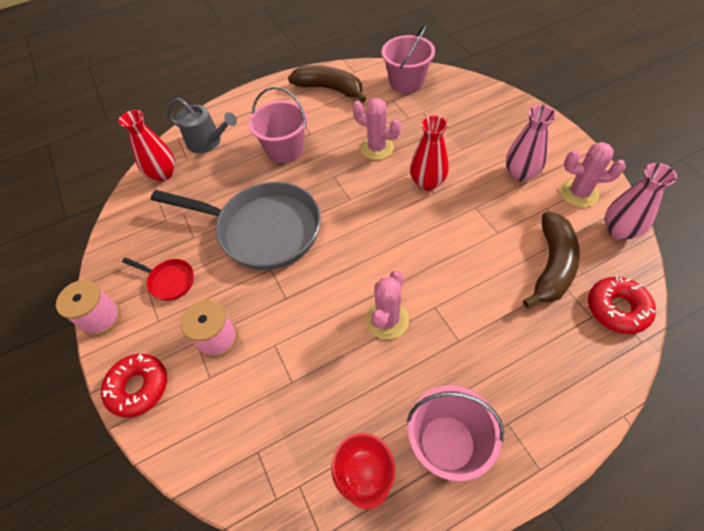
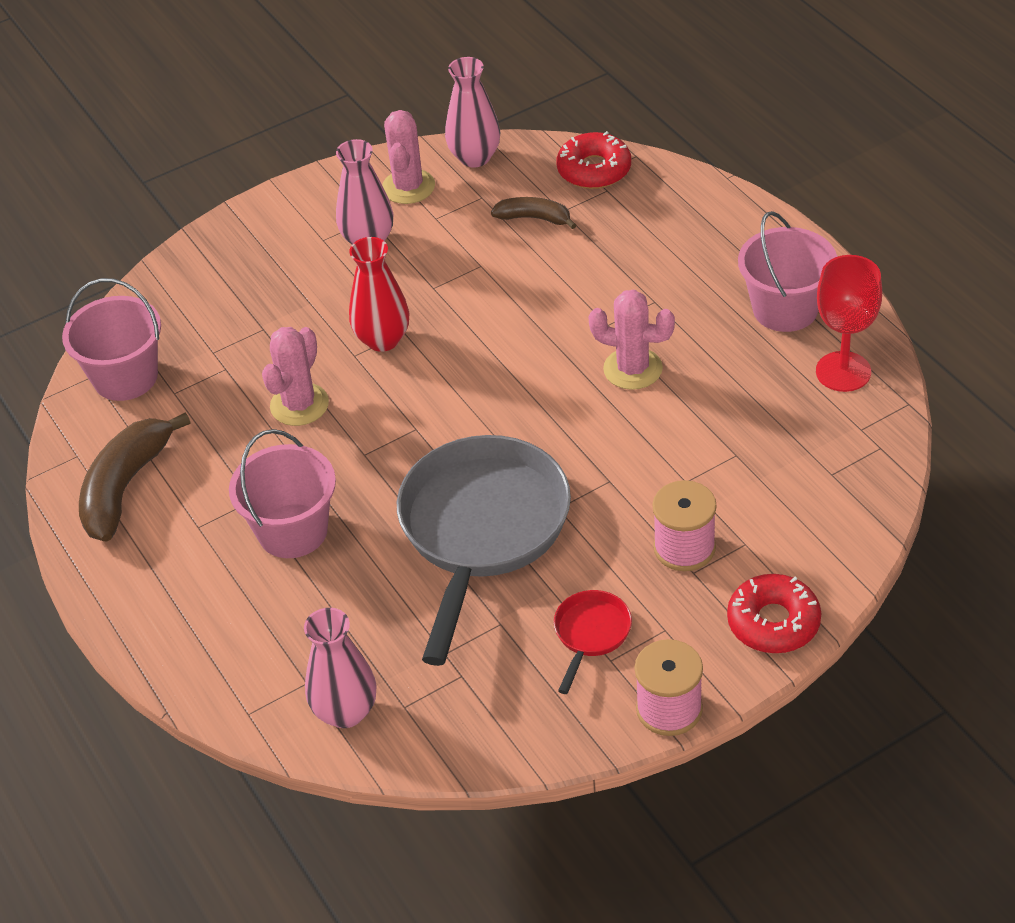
camera: 95 degrees left, 10 degrees down
red vase [119,110,175,181] -> pink vase [304,608,377,728]
grey watering can [167,97,237,153] -> none
brown banana [523,212,580,308] -> brown banana [491,197,576,229], size x0.57

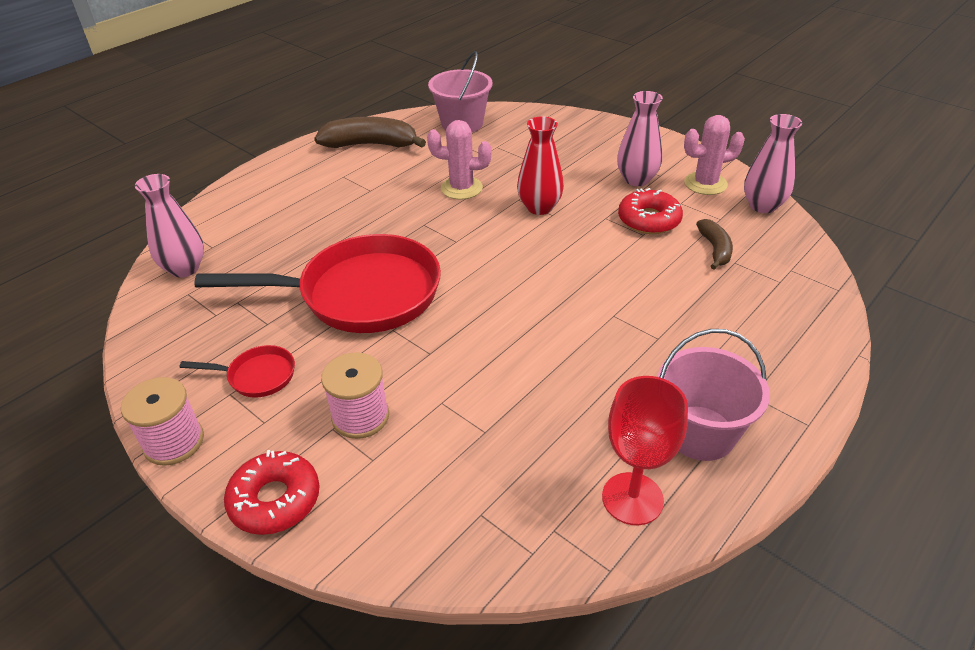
camera: 70 degrees right, 5 degrees down
pink bucket [229,429,336,558] -> none
grey pan [397,435,571,666] -> red pan [194,234,441,333]
red donut [556,131,631,189] -> red donut moved to [618,188,683,234]
pink cactus [589,290,675,390] -> none

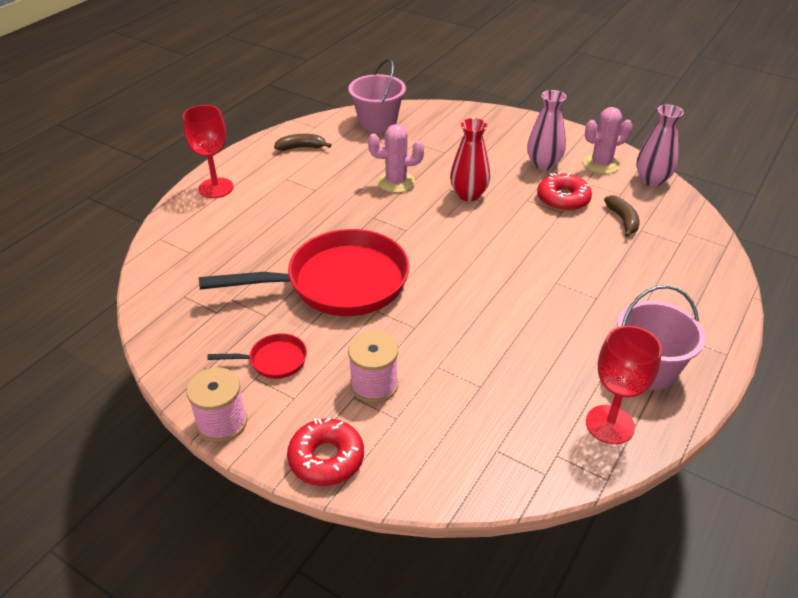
camera: 10 degrees left, 0 degrees up
pink vase [135,174,204,278] -> none
brown banana [314,117,426,148] -> brown banana [274,134,331,151], size x0.57
none -> red goblet [183,105,233,198]

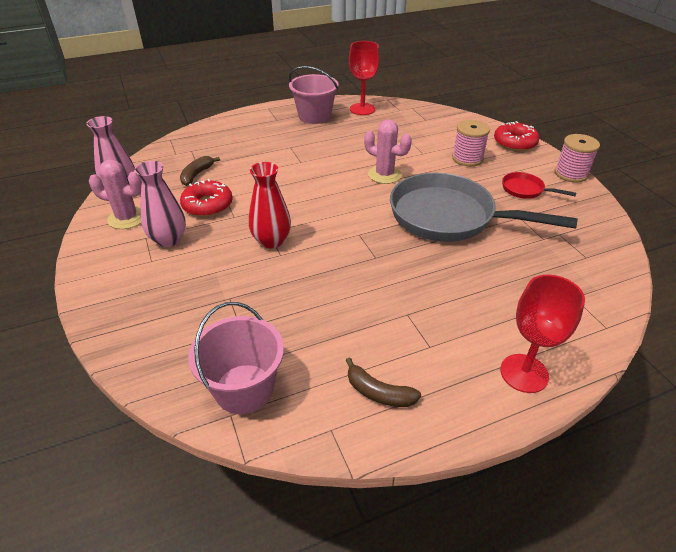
camera: 145 degrees left, 0 degrees up
red pan [199,229,409,316] -> grey pan [390,173,578,242]
pink cactus [368,124,424,193] -> pink cactus moved to [364,119,412,184]

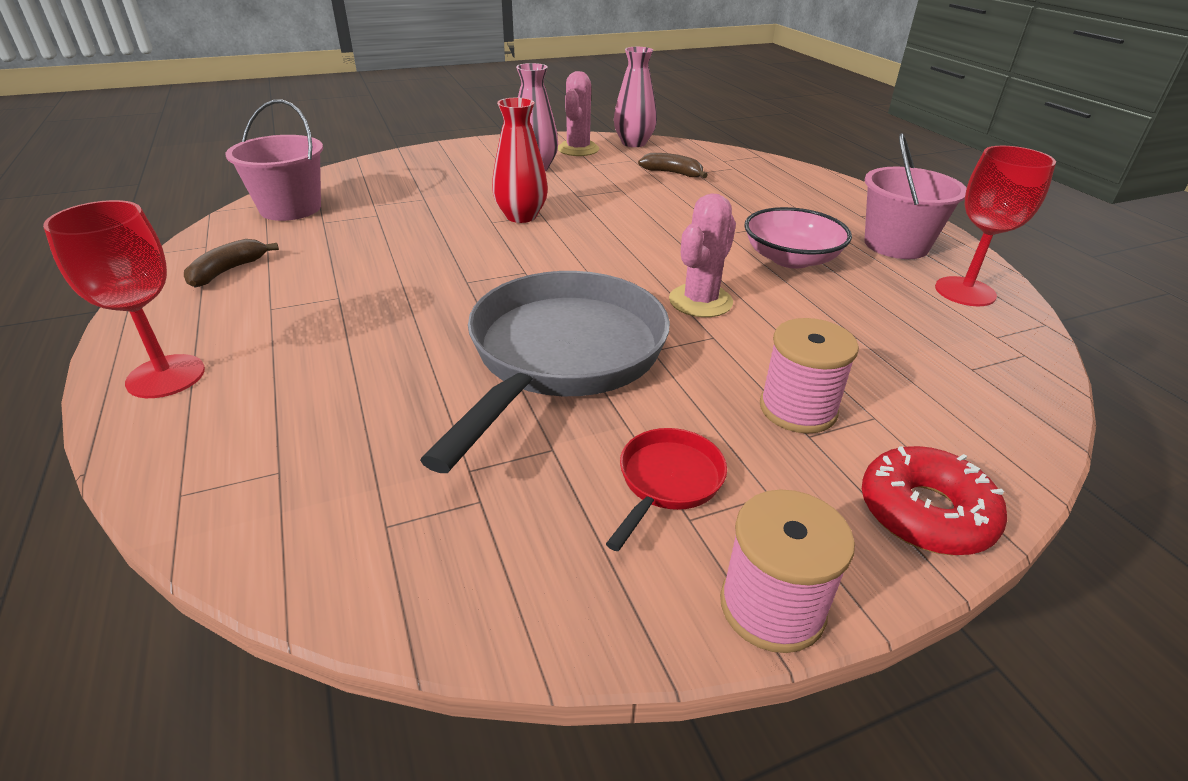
camera: 90 degrees right, 5 degrees down
red donut [180,179,233,217] -> none
none -> pink bowl [744,207,852,268]

